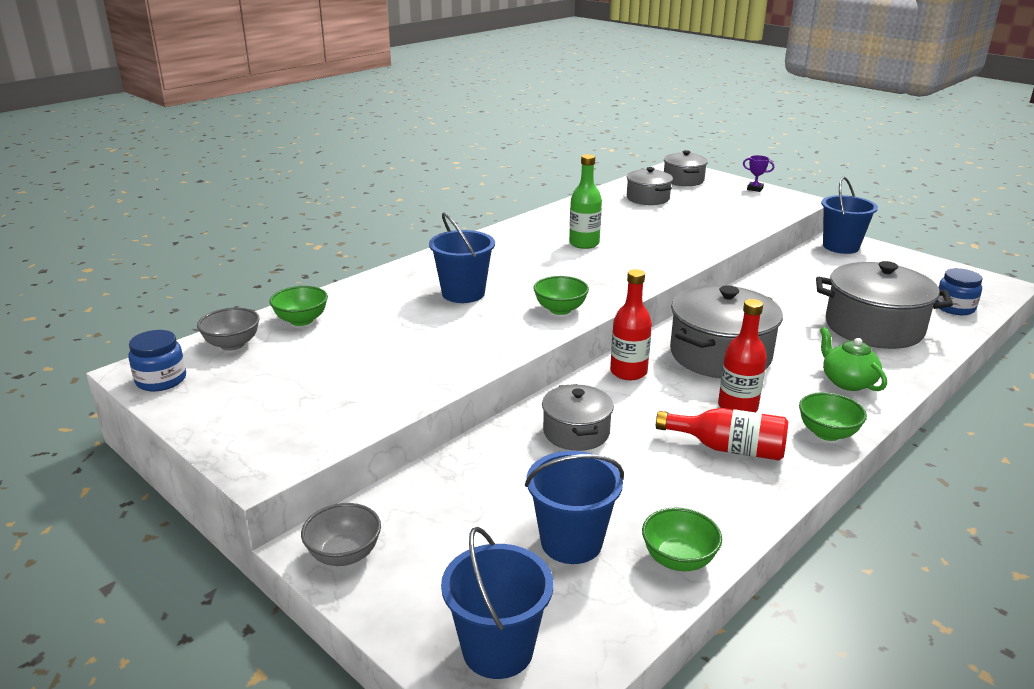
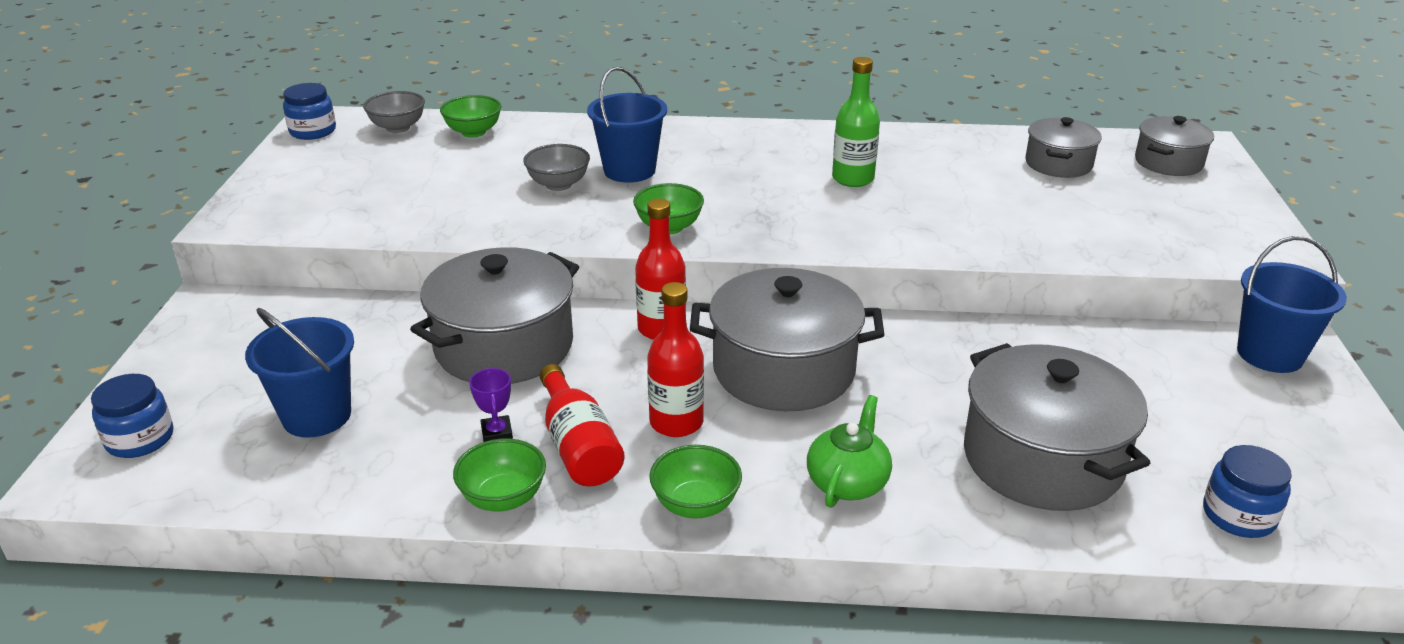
camera: 50 degrees right, 5 degrees up
grey bowl [301,503,381,566] -> grey bowl moved to [523,144,590,191]
blue bucket [441,527,554,679] -> blue jar [91,374,173,458]
grey pot [542,384,614,451] -> grey pot [410,247,579,384], size x1.74
green bowl [642,507,722,571] -> green bowl moved to [453,439,546,511]
purple trophy [743,155,774,192] -> purple trophy moved to [469,368,513,442]

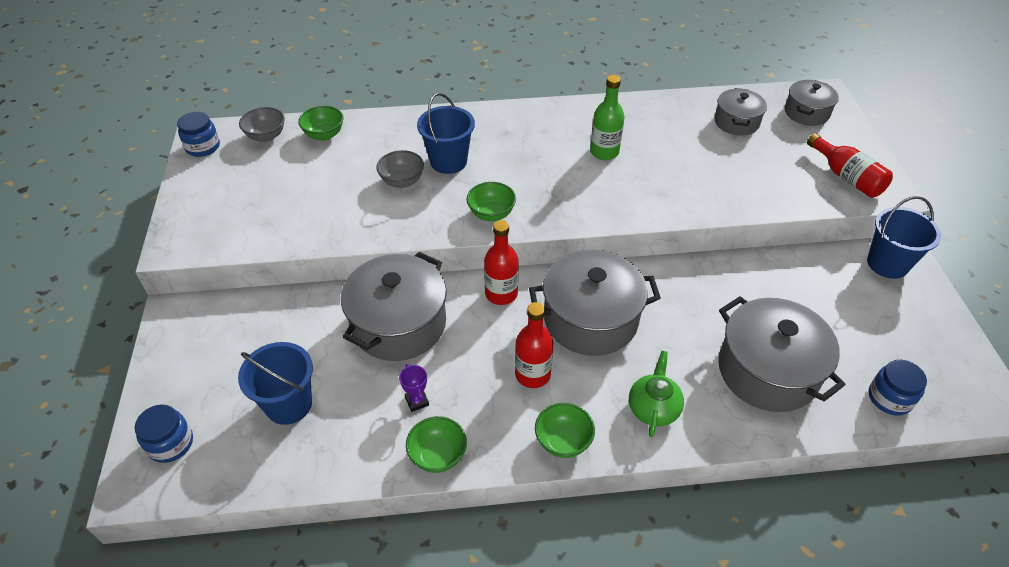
camera: 10 degrees left, 15 degrees up
red bottle [540,364,625,486] -> red bottle moved to [807,133,893,198]

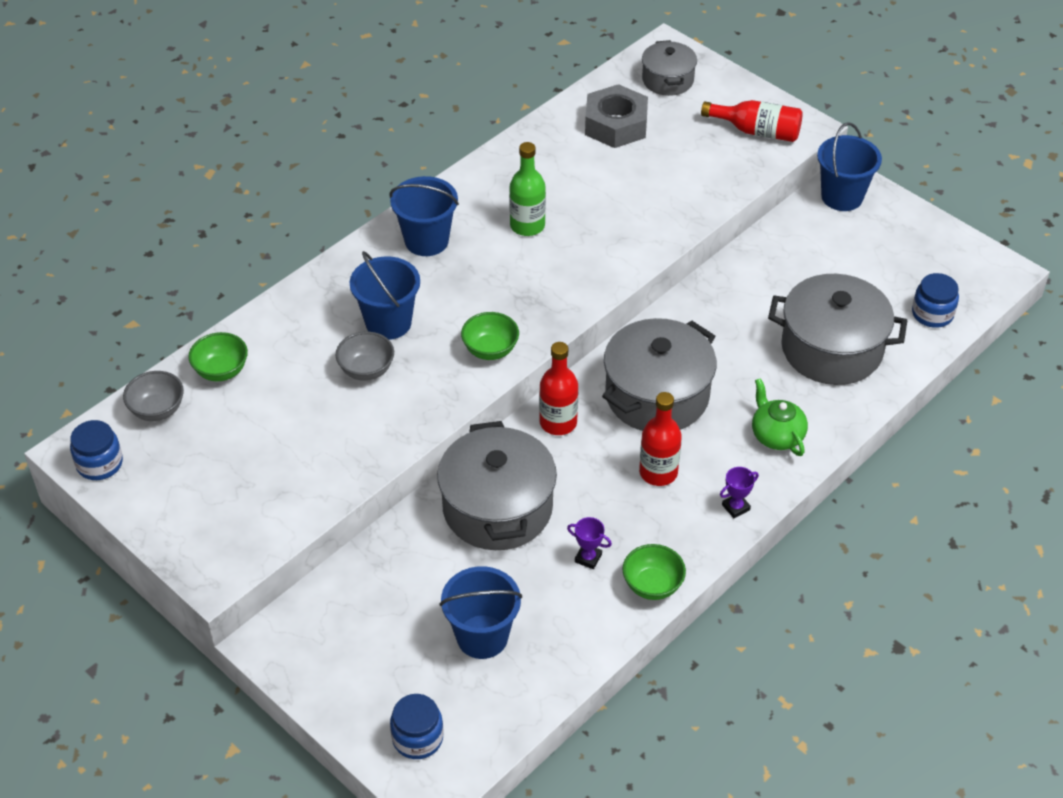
camera: 40 degrees left, 0 degrees up
green bowl [535,403,595,458] -> purple trophy [720,467,759,518]
grey pot [714,88,767,136] -> grey nut [585,84,648,148]
none -> blue bucket [390,176,459,256]

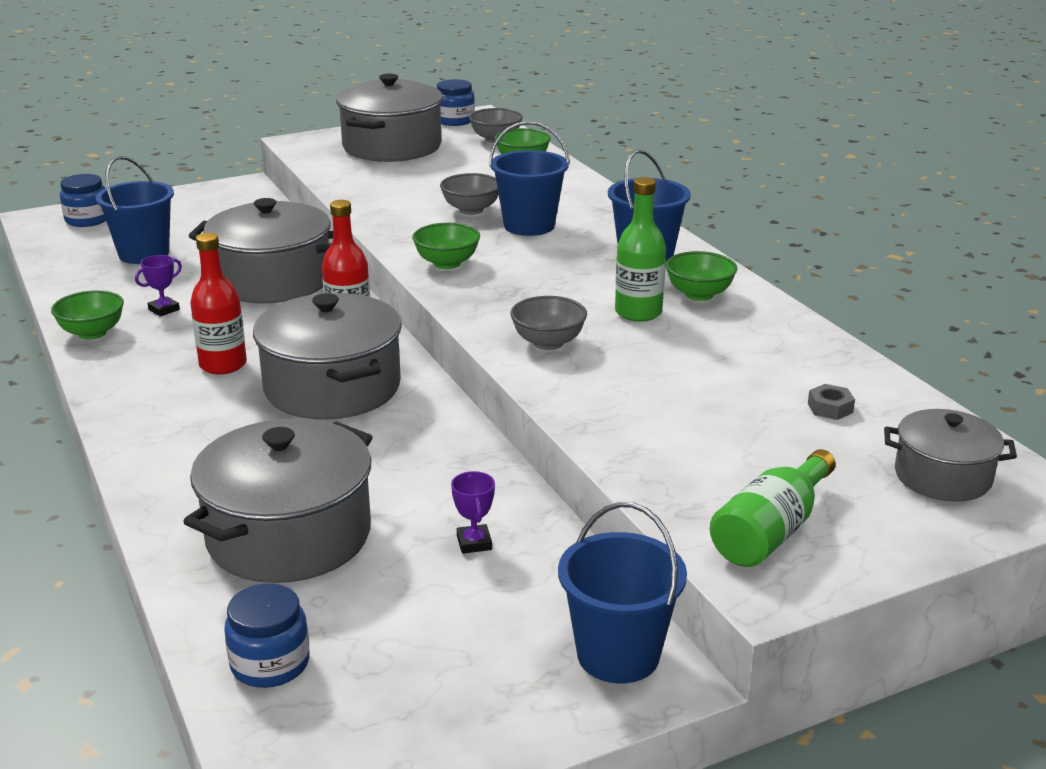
camera: 110 degrees right, 20 degrees down
grey nut [585,84,648,148] -> grey nut [808,384,855,420], size x0.40
red bottle [701,100,803,142] -> green bottle [710,449,836,567]
purple trophy [720,467,759,518] -> purple trophy moved to [451,471,495,554]
green teapot [752,378,808,456] -> none
none -> grey pot [336,74,443,162]
none -> grey bowl [510,296,587,350]
none -> green bowl [666,251,737,301]

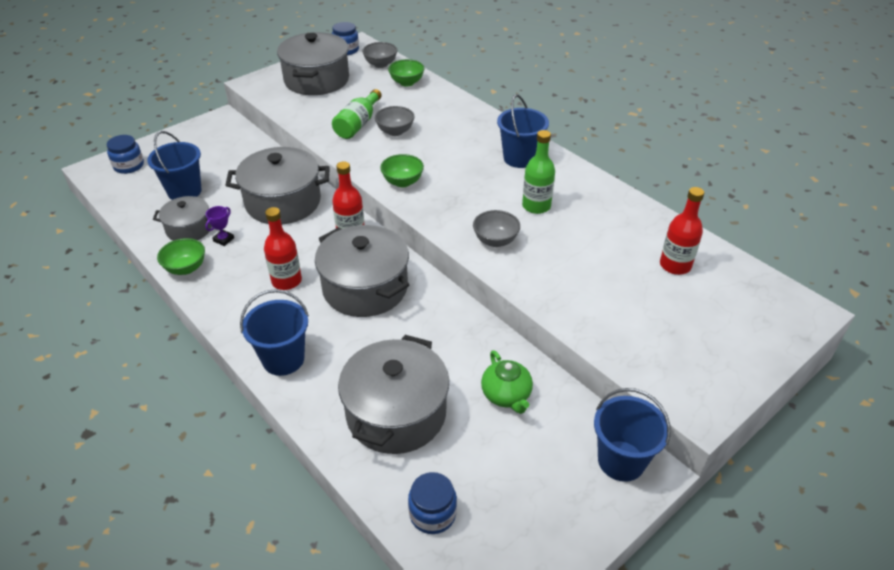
camera: 15 degrees left, 15 degrees up
purple trophy [451,471,495,554] -> green teapot [481,350,533,414]
blue bucket [489,121,570,236] -> blue bucket moved to [240,289,309,376]
green bowl [666,251,737,301] -> none
green bottle [710,449,836,567] -> green bottle moved to [332,89,382,139]
grey nut [808,384,855,420] -> red bottle [660,187,704,275]
grey pot [884,409,1017,502] -> grey pot moved to [153,196,212,241]

